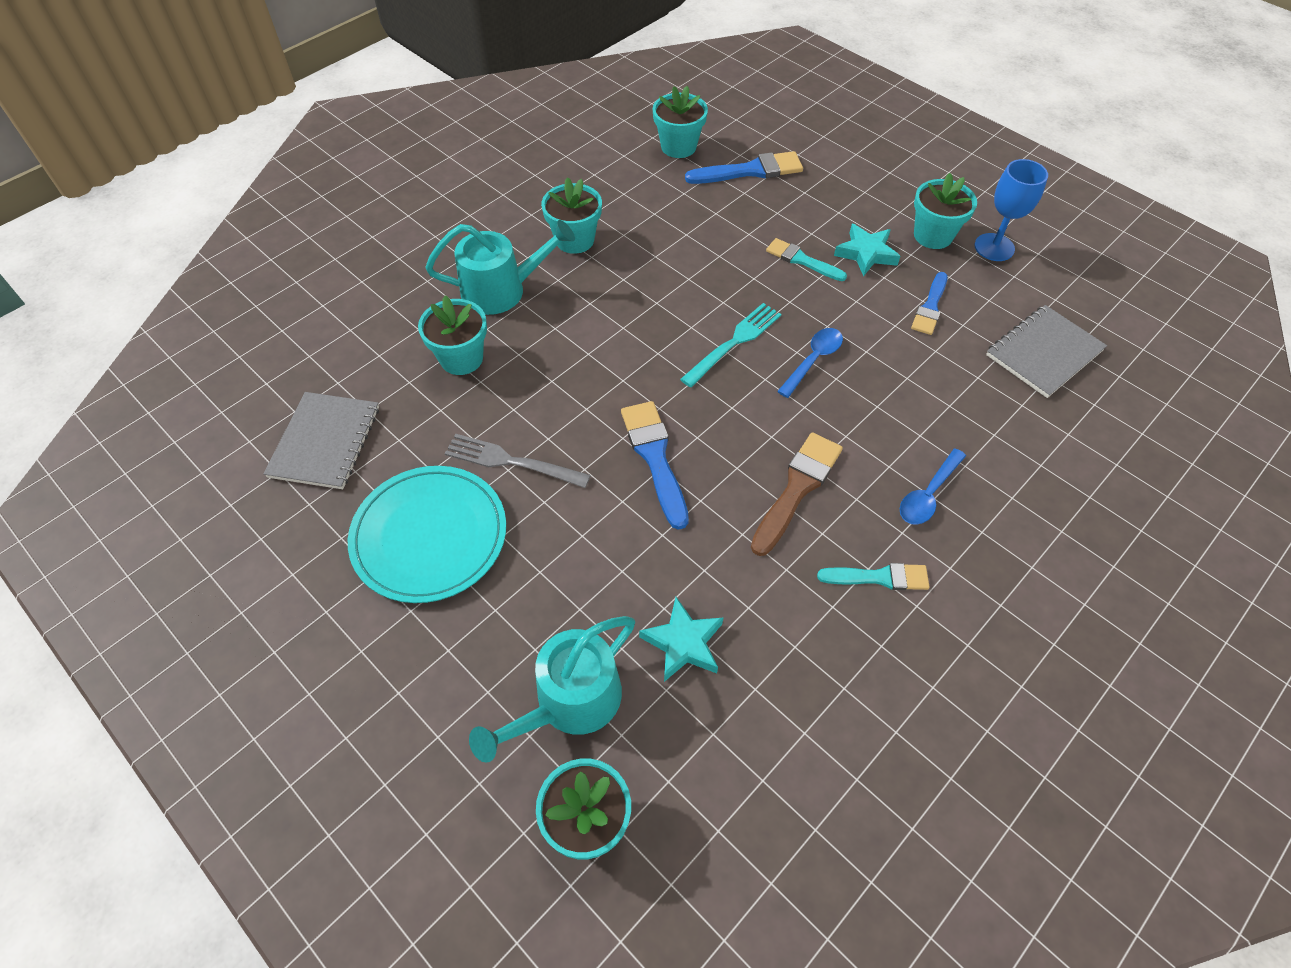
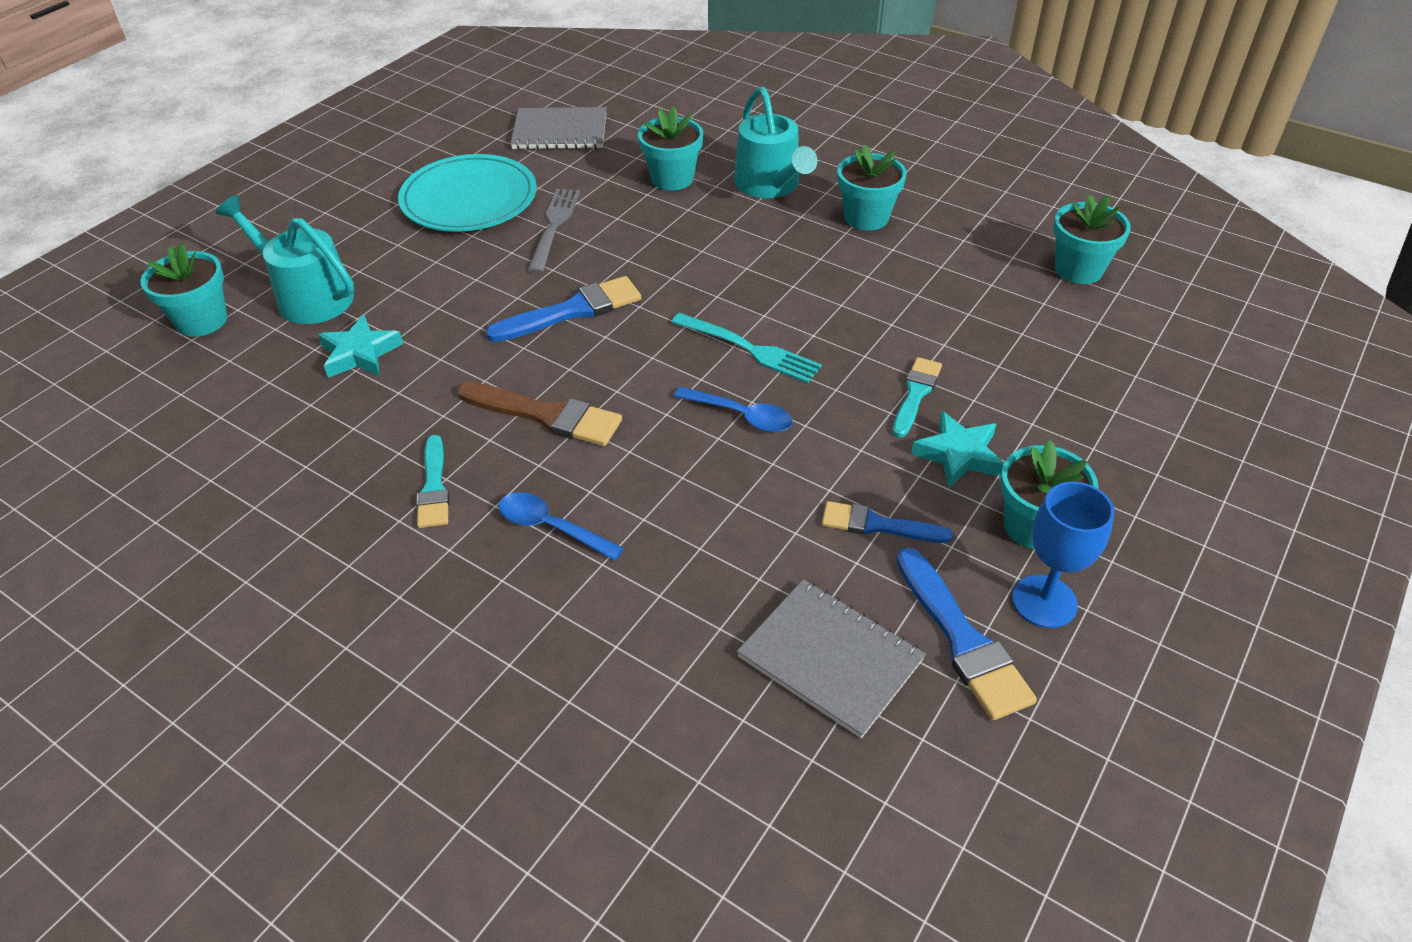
camera: 80 degrees right, 10 degrees down
blue brush [685,151,803,184] -> blue brush moved to [896,547,1037,720]

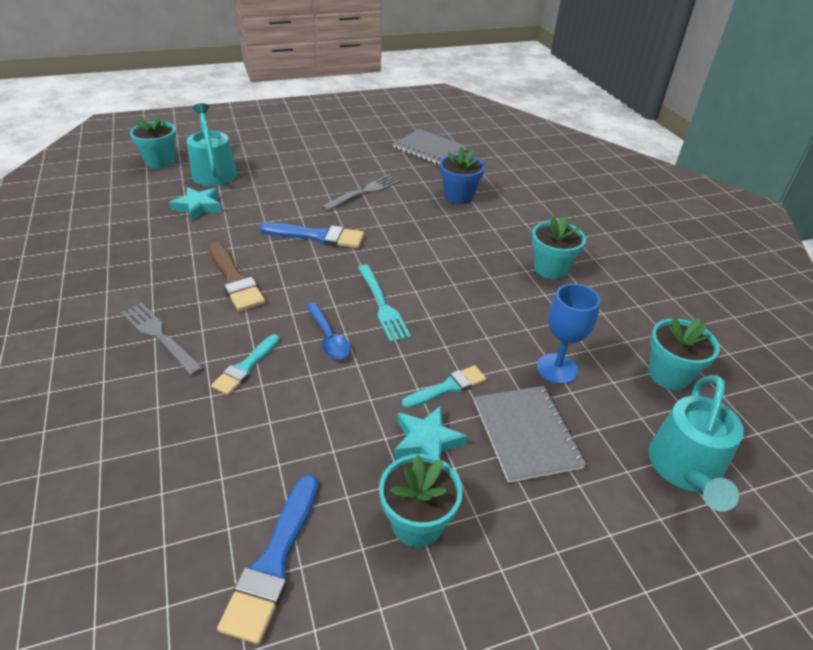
camera: 35 degrees right, 5 degrees down
turquoise plate [398,154,537,232] -> none
turquoise brush [416,435,449,528] -> turquoise brush moved to [211,334,280,395]
blue spoon [499,492,624,561] -> grey fork [121,303,203,376]
turquoise flower pot [638,106,703,191] -> blue flower pot [440,147,485,204]
turquoise watering can [734,87,818,198] -> turquoise watering can moved to [648,375,744,511]
grey notebook [737,579,926,738] -> grey notebook moved to [474,386,587,483]
blue brush [822,501,953,543] -> none
blue goblet [1012,482,1114,628] -> blue goblet moved to [537,284,600,384]

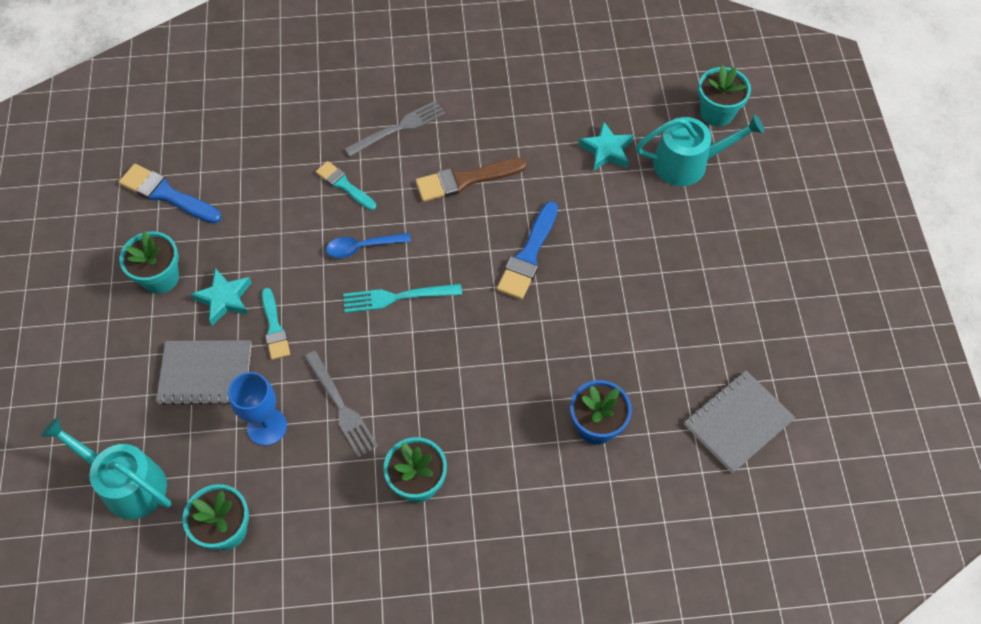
camera: 105 degrees right, 20 degrees up
grey fork [322,174,400,211] -> grey fork moved to [304,351,378,458]

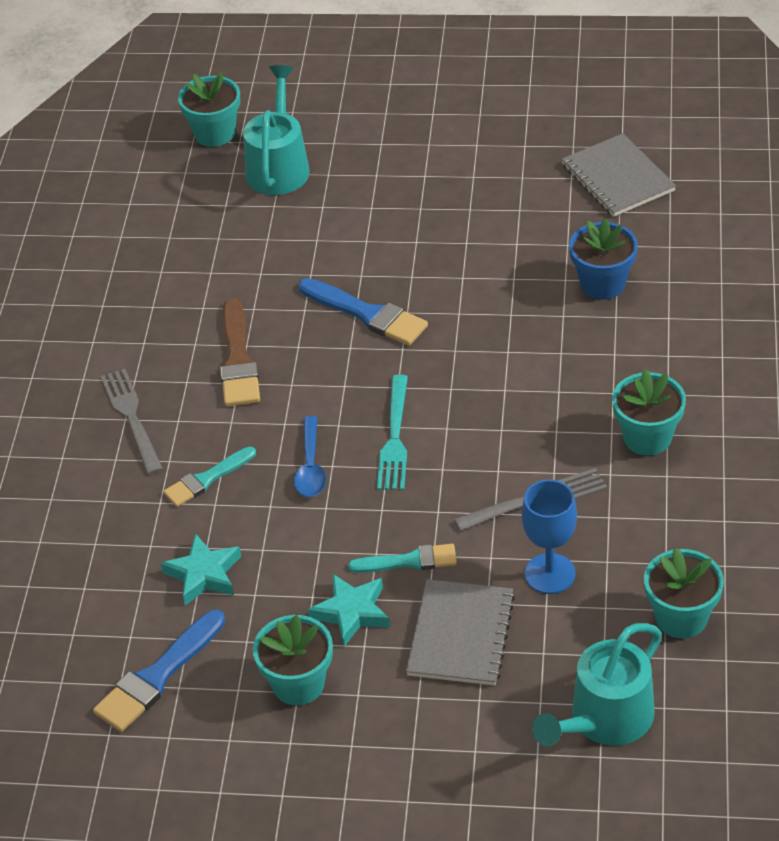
camera: 75 degrees left, 15 degrees down
turquoise star [578,122,634,171] -> turquoise star moved to [161,534,241,605]

